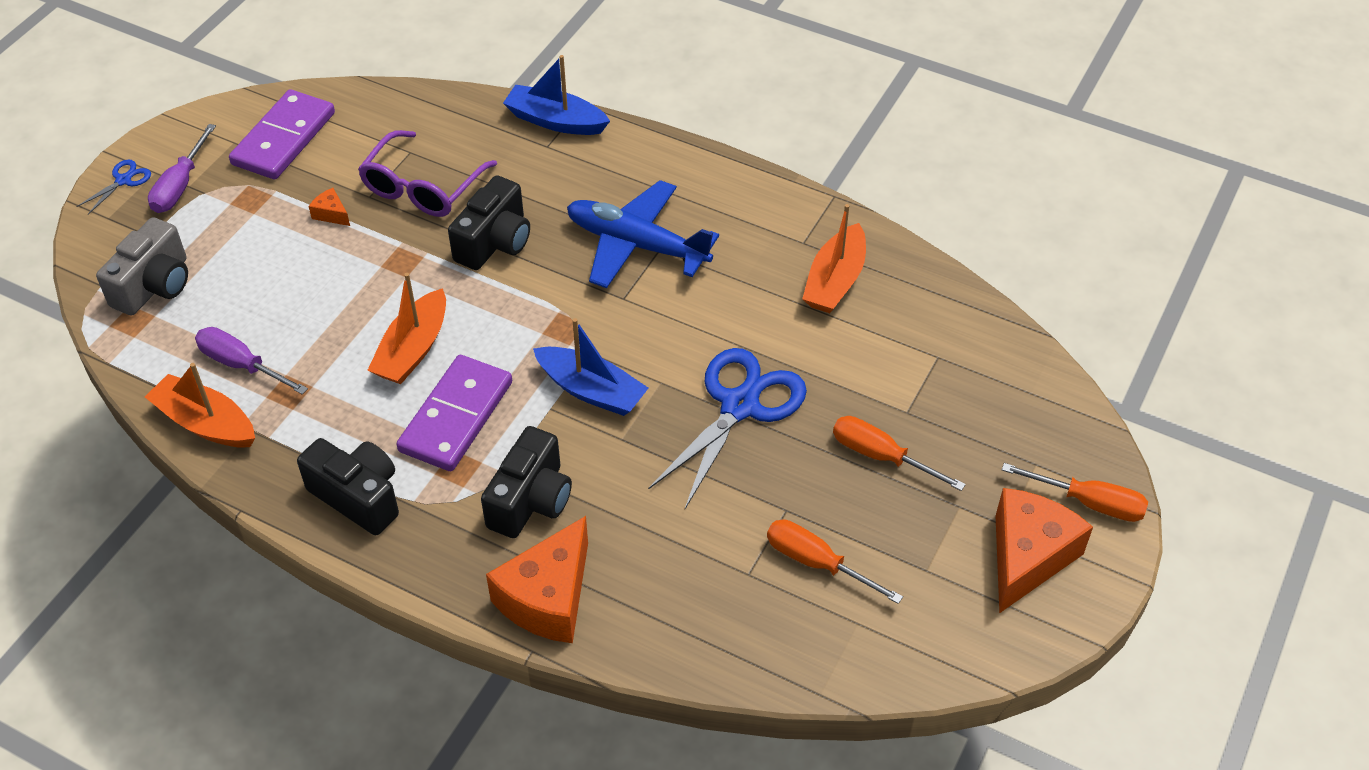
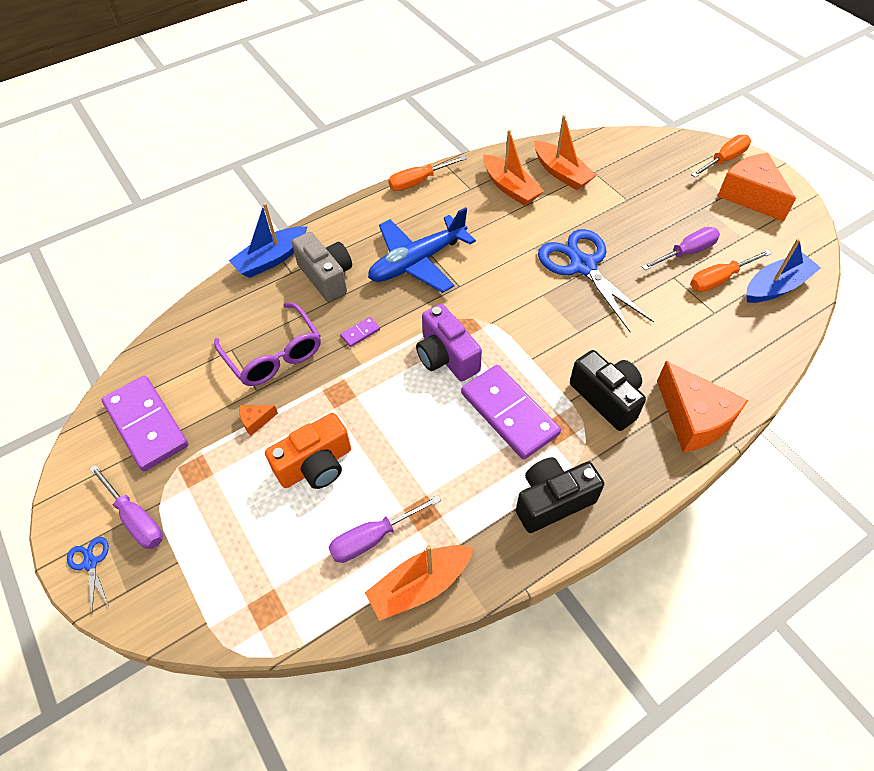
camera: 60 degrees left, 5 degrees up
grey camera [96,217,188,316] -> grey camera moved to [292,232,352,302]
orange boat [367,273,446,384] -> orange boat moved to [534,115,597,190]
black camera [448,175,530,270] -> purple domino [340,317,380,347]
blue boat [533,318,648,416] -> blue boat moved to [746,238,821,303]
orange screwdriver [833,416,966,491] -> orange screwdriver moved to [389,156,467,191]
none -> orange camera [265,413,351,489]
none -> purple camera [416,304,482,381]
none -> purple screwdriver [641,227,720,270]

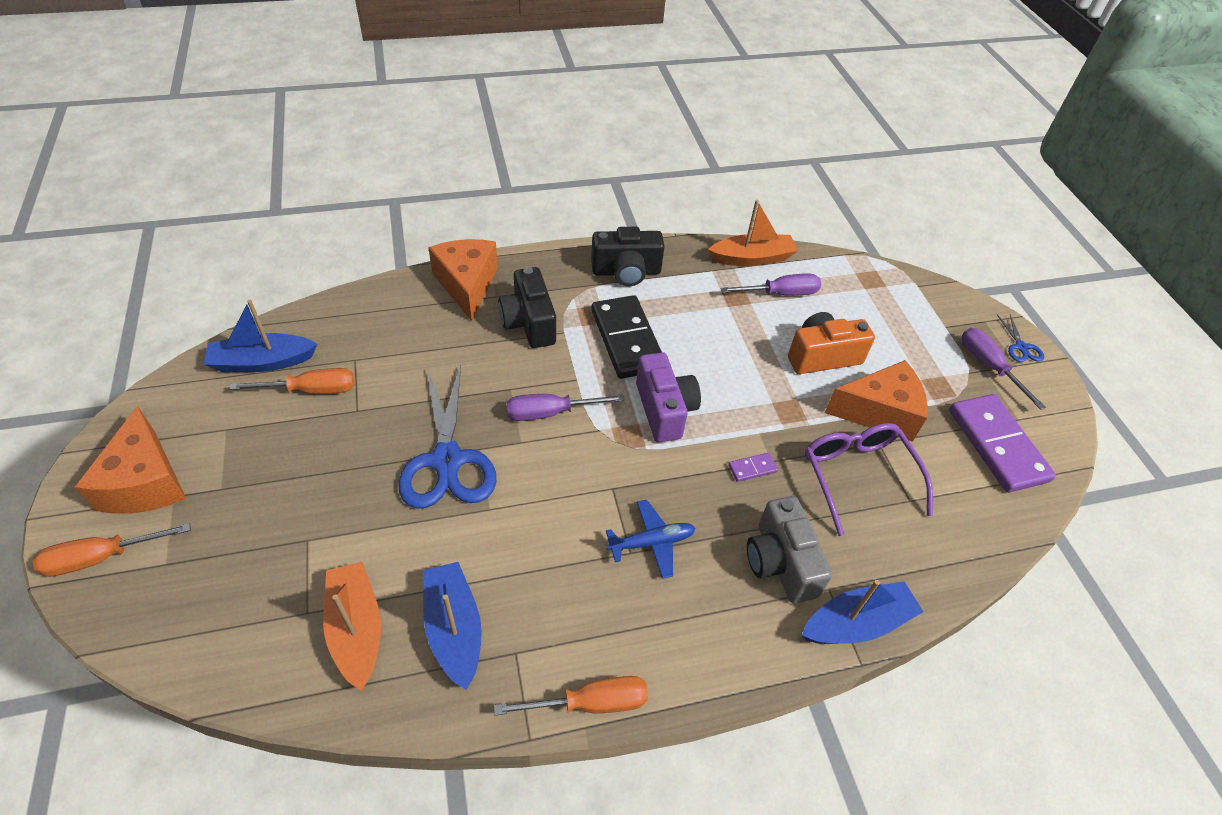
camera: 165 degrees left, 5 degrees down
orange cheese [239,405,278,436] -> orange cheese [825,360,928,442], size x2.37
blue plane [368,207,476,293] -> blue plane [606,500,696,579], size x0.56
purple domino [461,365,561,460] -> black domino [591,295,662,379]
orange boat [483,130,544,206] -> blue boat [423,562,482,690]
purple screwdriver [641,227,720,270] -> purple screwdriver moved to [507,394,625,421]

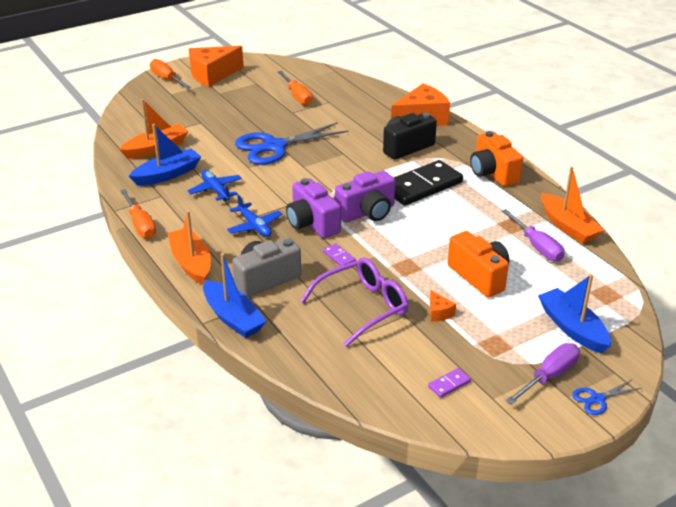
camera: 75 degrees right, 15 degrees down
blue boat [204,300,317,372] -> blue boat moved to [538,274,611,353]
purple screwdriver [507,394,625,421] -> none
black camera [591,227,665,286] -> orange camera [470,131,523,186]
orange cheese [825,360,928,442] -> orange cheese [430,290,456,322], size x0.42
purple domino [949,394,1056,493] -> purple domino [428,368,471,398], size x0.40
none -> orange boat [167,211,211,285]
none -> blue plane [188,170,242,201]
none -> purple camera [286,178,341,238]

